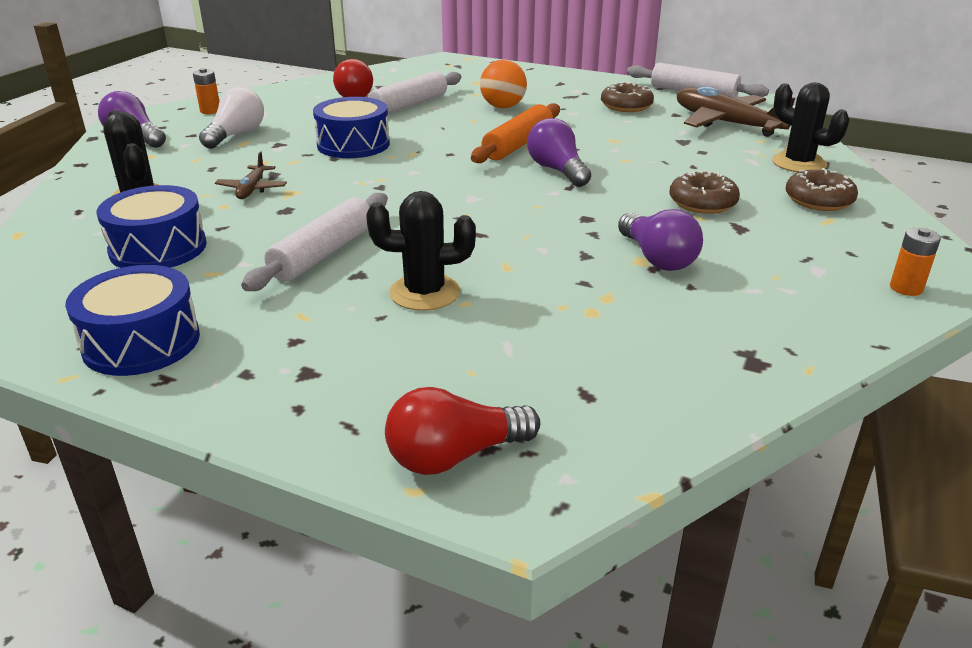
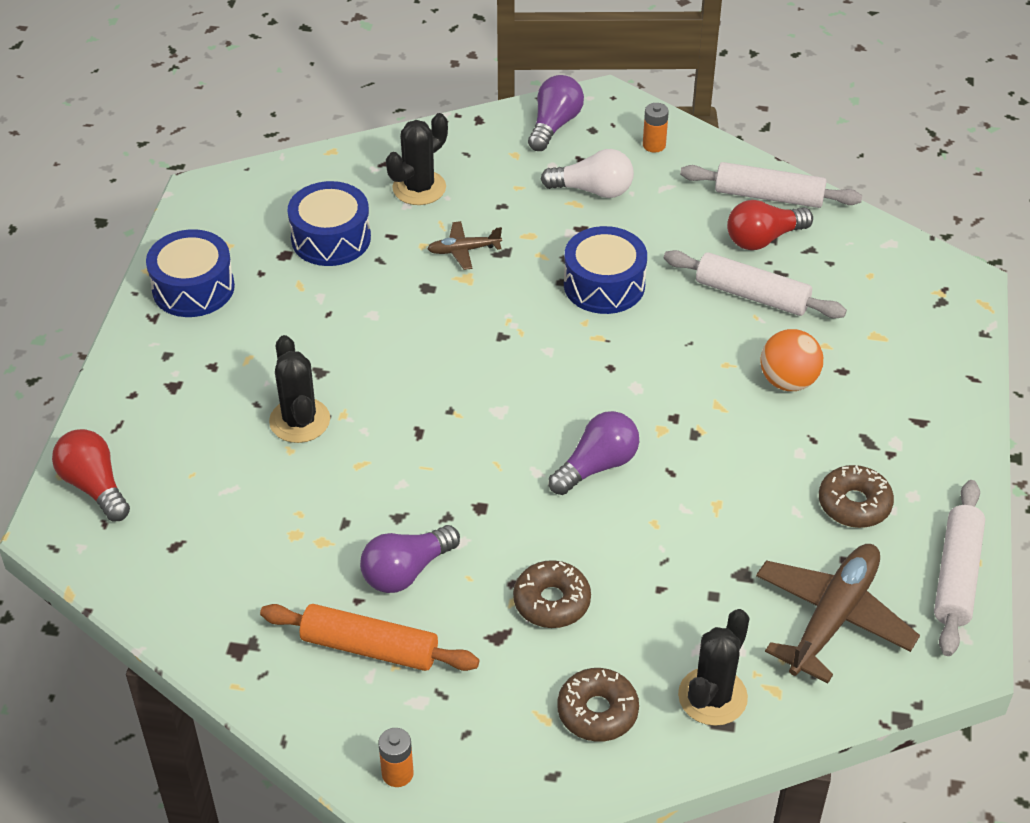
camera: 75 degrees right, 15 degrees up
white rolling pin [241,193,388,291] -> white rolling pin moved to [680,162,862,208]
orange rolling pin [471,103,560,163] -> orange rolling pin moved to [260,604,479,671]

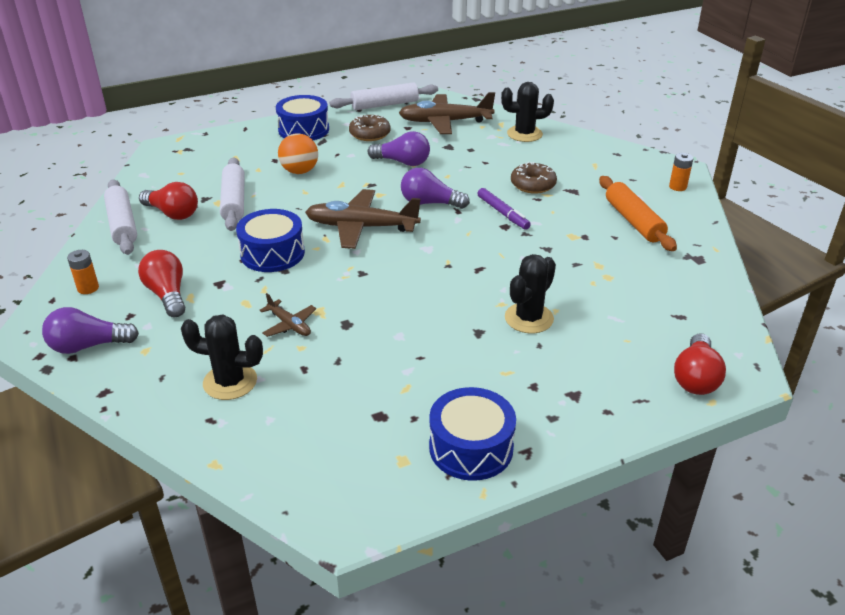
camera: 125 degrees left, 10 degrees down
blue drum [288,181,371,266] -> blue drum moved to [276,95,329,140]
purple light bulb [360,525,460,593] -> purple light bulb moved to [368,131,430,166]
white light bulb [541,149,634,198] -> red light bulb [138,250,185,318]
brown donut [557,668,639,742] -> none
none -> brown plane [305,189,421,249]
none -> purple marker [477,188,531,230]

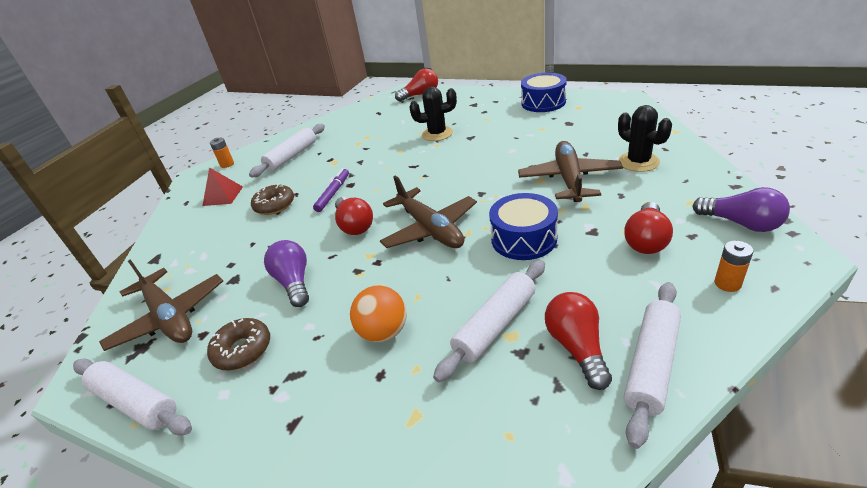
camera: 125 degrees left, 0 degrees up
brown plane [259,293,316,337] -> brown plane [518,141,623,202], size x2.02
blue drum [276,95,329,140] -> none
purple light bulb [401,168,470,209] -> red light bulb [335,197,373,235]
black cactus [501,82,554,142] -> none
orange rolling pin [599,176,677,251] -> white rolling pin [249,124,325,178]
none -> red pyramid [202,167,243,206]

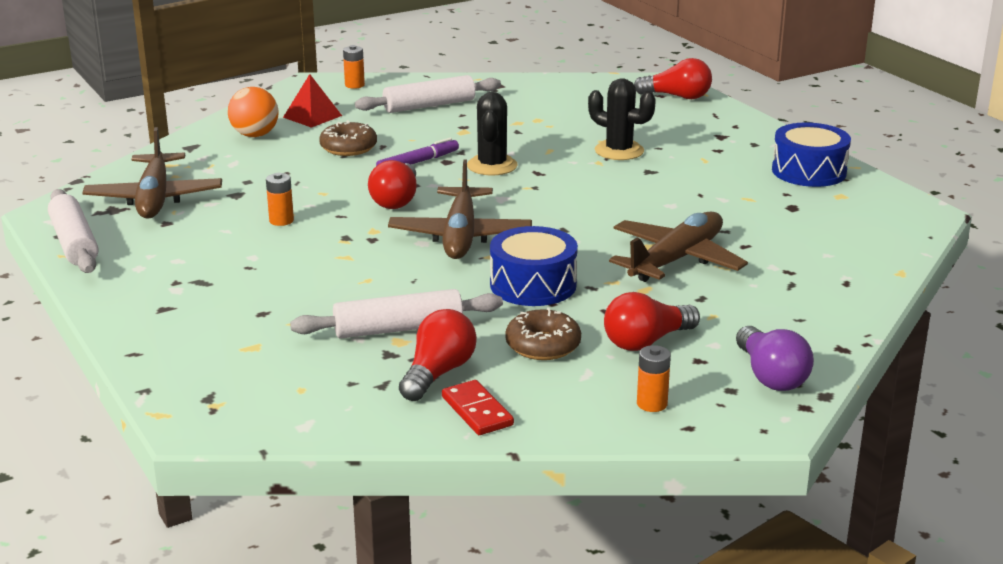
camera: 30 degrees right, 10 degrees down
brown donut [207,318,270,370] -> brown donut moved to [505,307,581,360]
purple light bulb [264,240,309,307] -> orange battery [266,173,294,226]
orange ball [350,285,407,342] -> orange ball moved to [228,87,279,137]
black cactus [618,105,672,172] -> black cactus moved to [467,92,518,175]
white rolling pin [624,282,681,449] -> red domino [442,380,514,435]

